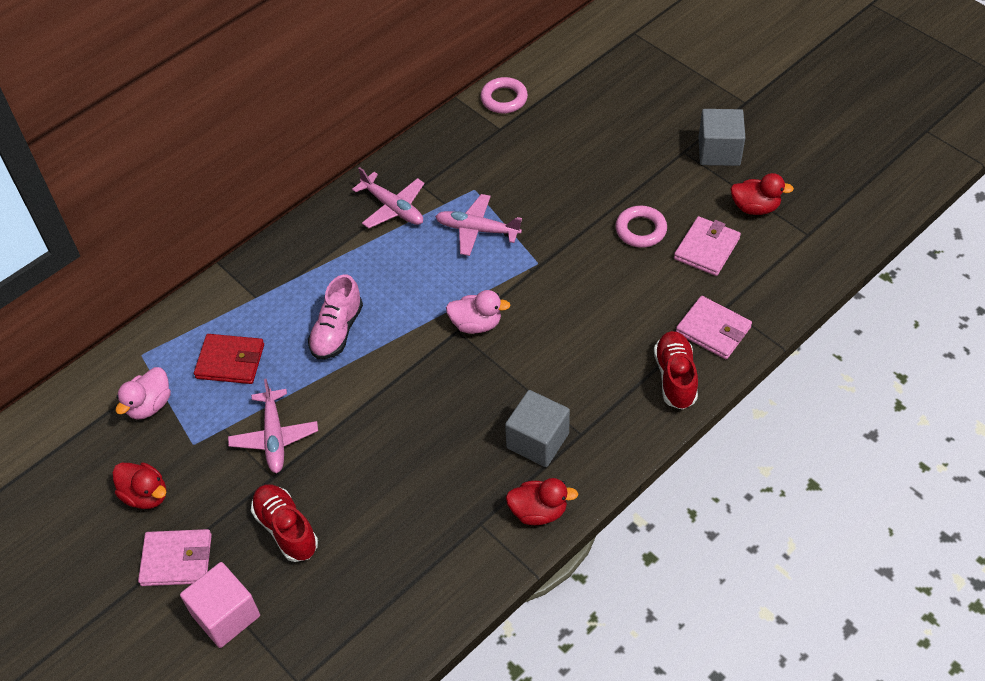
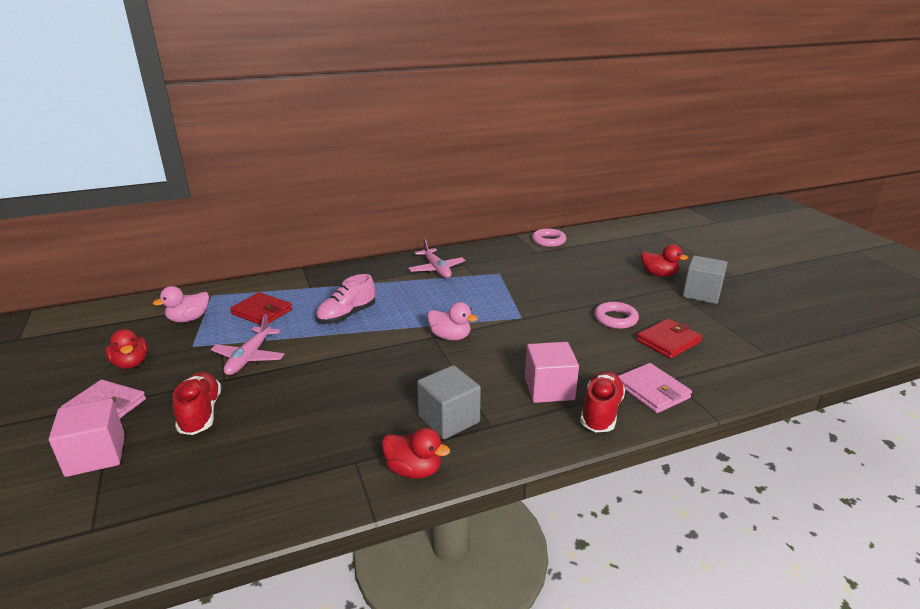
camera: 20 degrees right, 25 degrees down
pink plane [435,194,522,256] -> none
pink wallet [674,216,741,276] -> red wallet [636,319,702,359]
red duck [731,173,794,215] -> red duck moved to [641,244,689,277]
none -> pink cube [525,342,579,403]

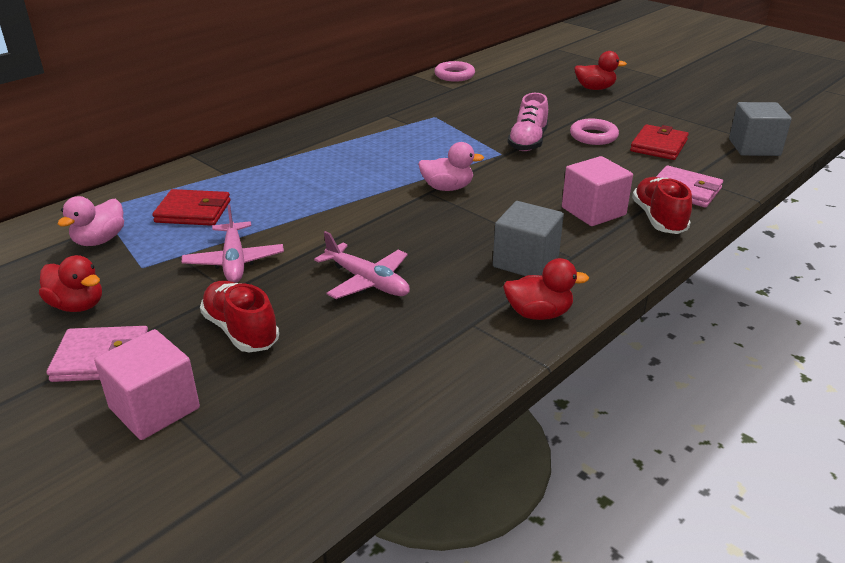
camera: 25 degrees left, 5 degrees up
pink shoe [316,274,375,324] -> pink shoe moved to [507,93,548,151]
pink plane [408,239,465,278] -> pink plane moved to [314,231,410,299]
grey cube [682,255,728,304] -> grey cube moved to [729,102,792,156]

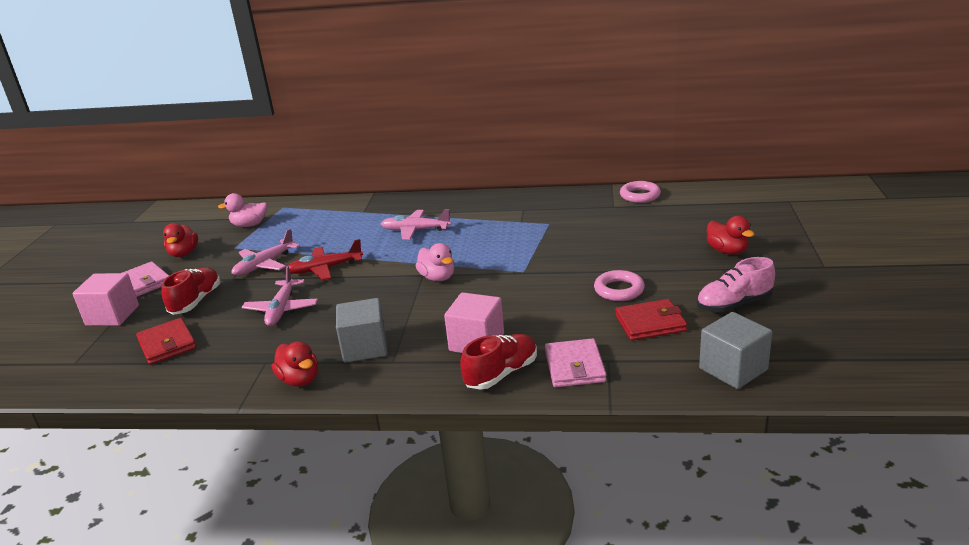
camera: 55 degrees right, 5 degrees down
red wallet [152,189,230,226] -> red wallet moved to [136,318,197,365]
pink shoe [507,93,548,151] -> pink shoe moved to [697,257,775,312]
none -> red plane [285,239,363,280]
none -> pink plane [381,209,451,240]

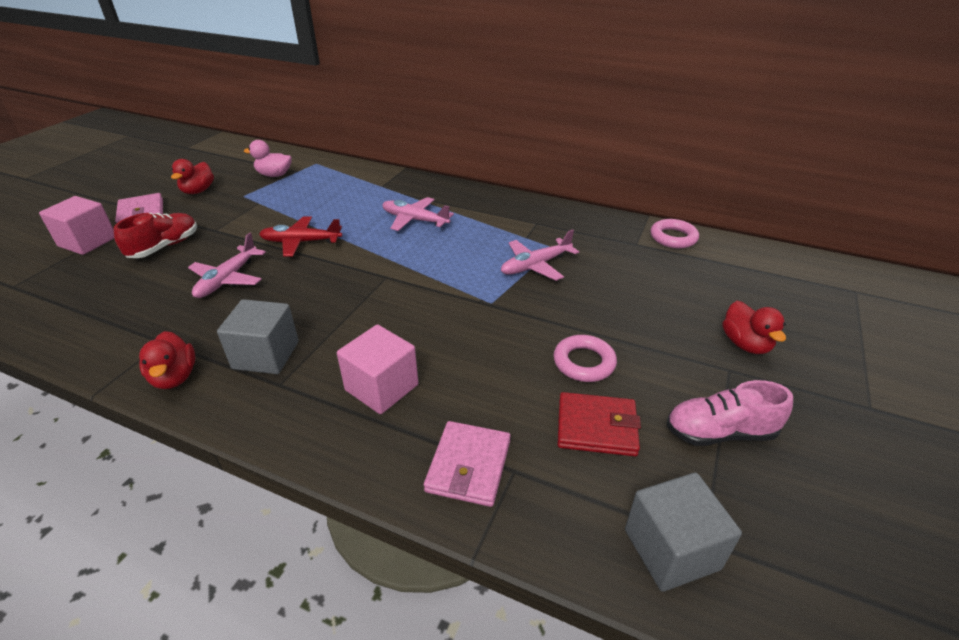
camera: 15 degrees right, 10 degrees up
red wallet [136,318,197,365] -> none
pink plane [231,229,300,276] -> pink plane moved to [501,229,579,281]
pink duck [416,243,454,281] -> none
red shoe [460,334,537,390] -> none

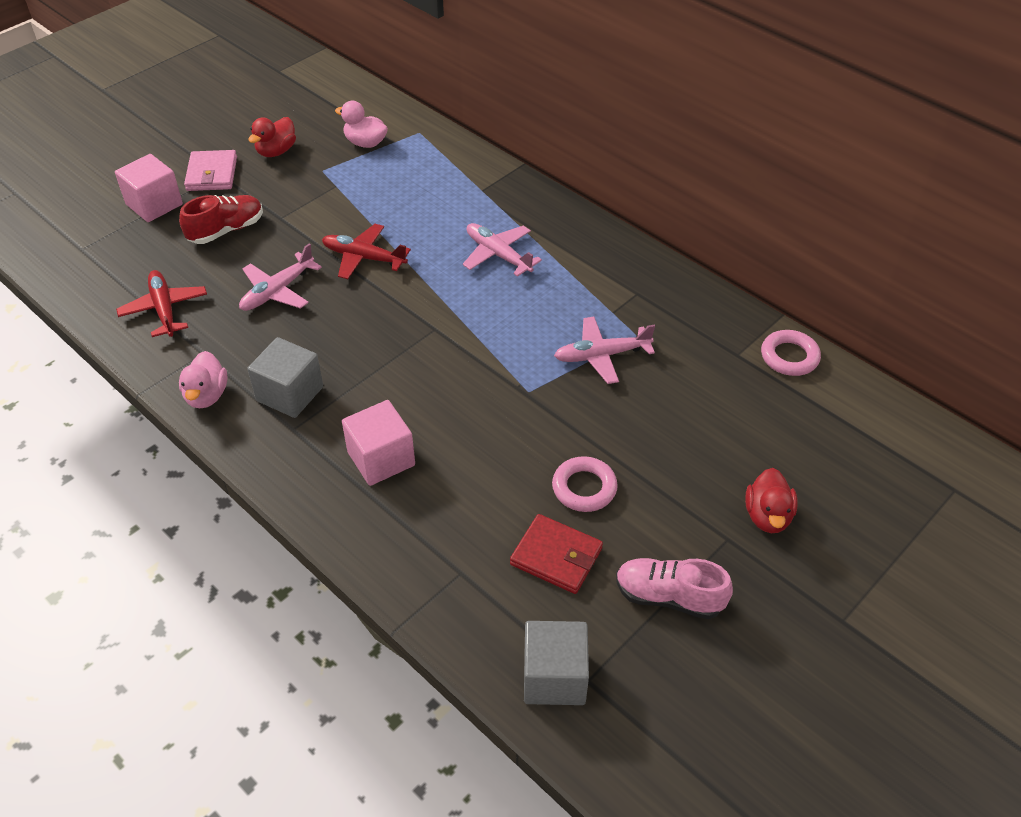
camera: 20 degrees right, 10 degrees up
red duck [139,331,195,389] -> pink duck [179,351,228,408]
pink wallet [424,421,511,507] -> none
none -> red plane [116,270,207,337]

